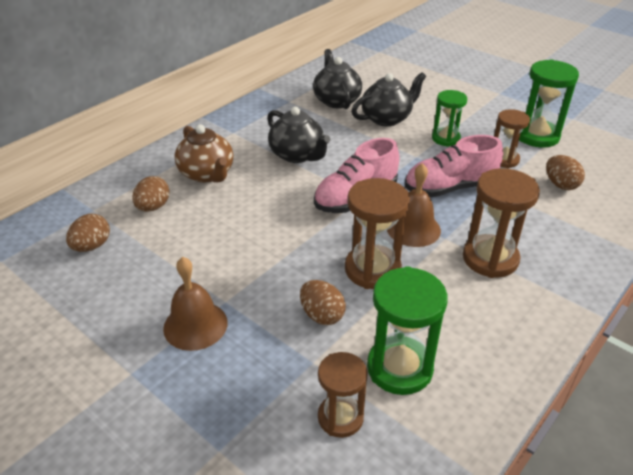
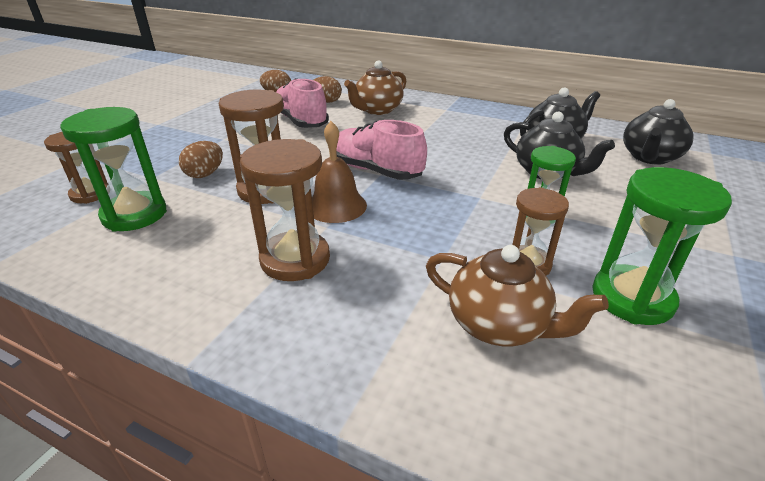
camera: 75 degrees right, 5 degrees down
brown bell [163,257,228,351] -> none
black teapot [267,106,330,163] -> black teapot moved to [623,99,693,165]
pink shoe [405,135,503,197] -> pink shoe moved to [277,78,329,128]
brown egg [546,155,585,190] -> brown teapot [426,245,609,346]

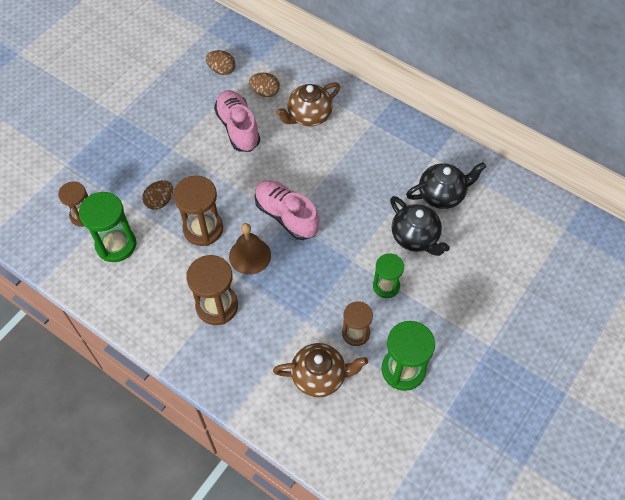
camera: 10 degrees right, 25 degrees up
brown teapot [426,245,609,346] -> brown teapot turned 45 degrees counterclockwise [273,343,368,398]
black teapot [623,99,693,165] -> none

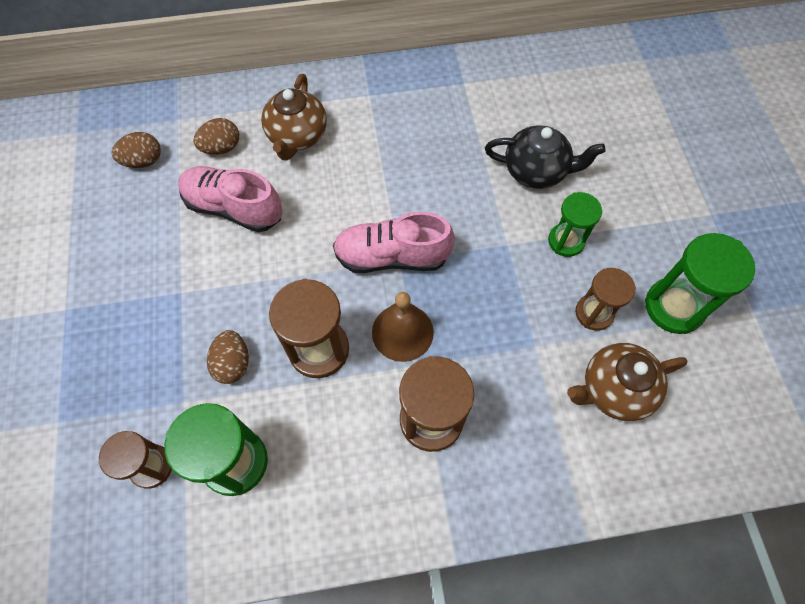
camera: 45 degrees left, 5 degrees up
brown teapot [273,343,368,398] -> brown teapot turned 150 degrees counterclockwise [567,343,687,421]
black teapot [406,162,486,209] -> none

